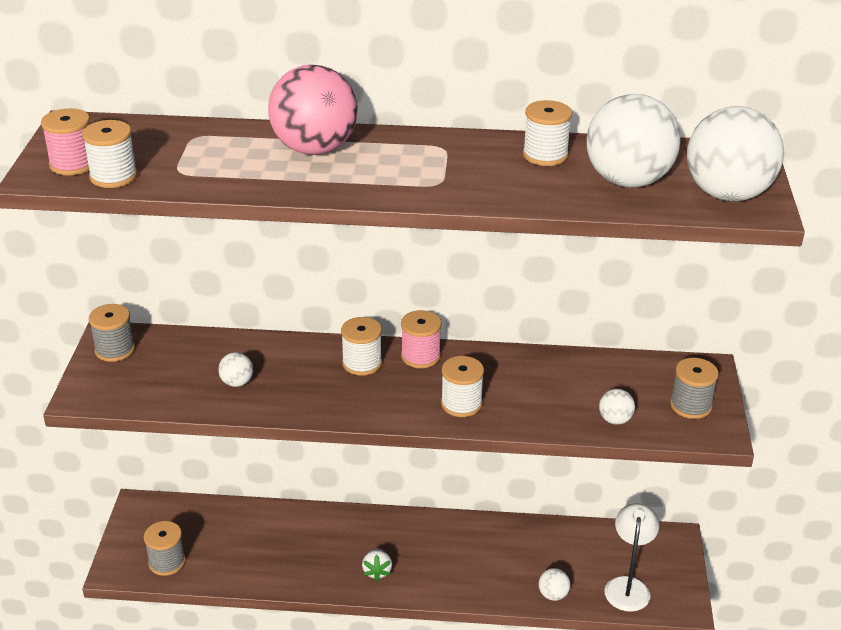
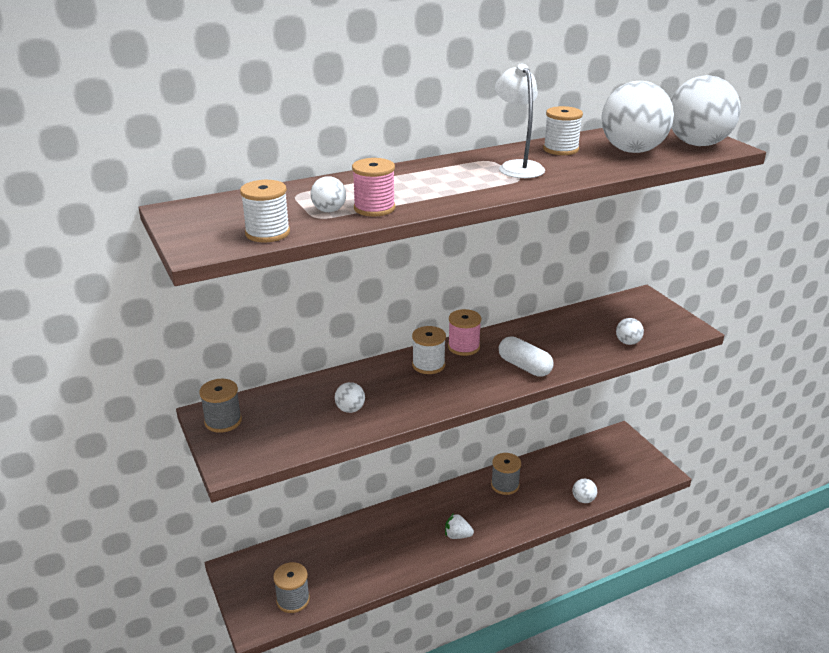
camera: 30 degrees left, 5 degrees down
pink spool [41,108,90,175] -> pink spool moved to [352,158,395,216]
pink ball [268,64,358,155] -> none
white strawberry [362,549,392,581] -> white strawberry turned 135 degrees clockwise [445,513,474,539]
white spool [441,356,484,417] -> white capsule [499,336,554,377]
white lamp [605,503,659,612] -> white lamp moved to [495,63,545,178]
grey spool [670,358,719,419] -> grey spool moved to [491,453,521,495]
none -> white ball [310,176,346,212]

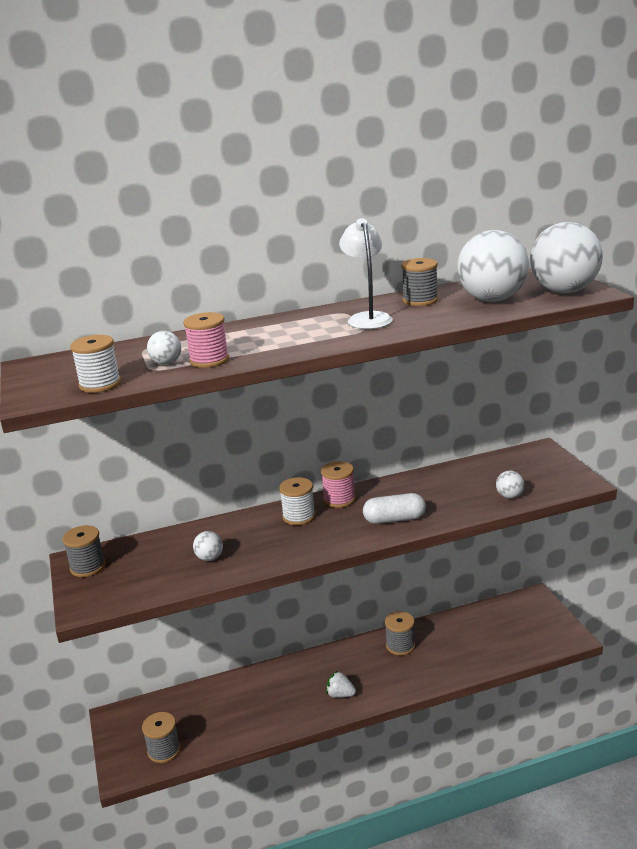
camera: 10 degrees right, 5 degrees down
white capsule [499,336,554,377] -> white capsule turned 60 degrees counterclockwise [363,493,426,524]
white spool [543,106,583,155] -> grey spool [401,258,438,306]
white ball [572,478,597,503] -> none

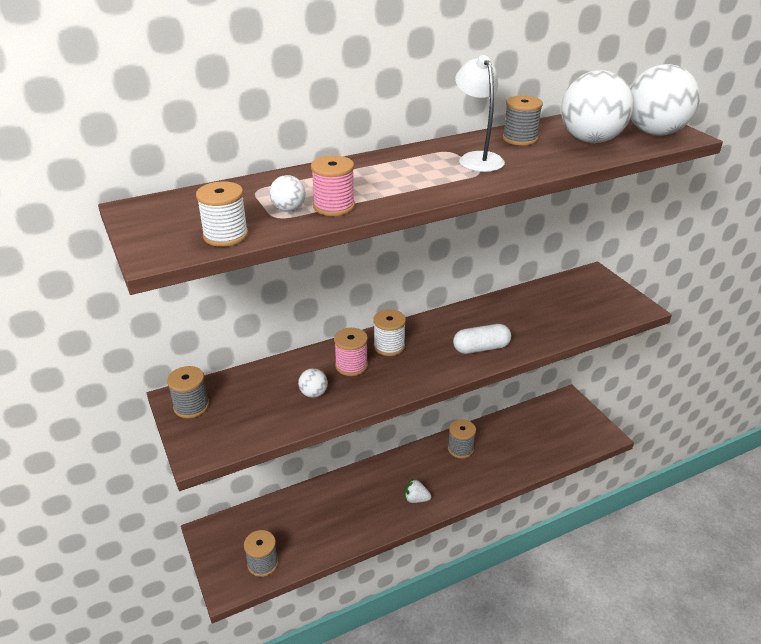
camera: 10 degrees left, 10 degrees up
pink spool [321,461,356,508] -> pink spool moved to [334,328,368,376]
white ball [496,470,524,498] -> none

